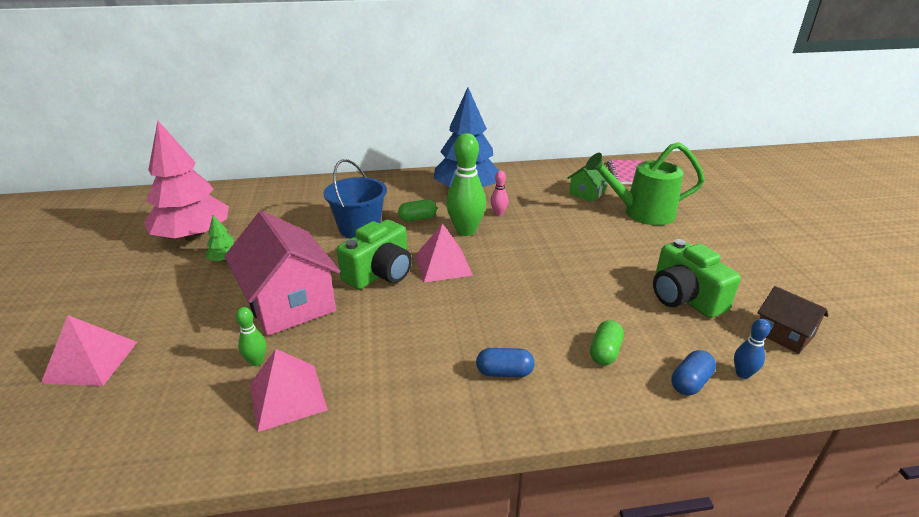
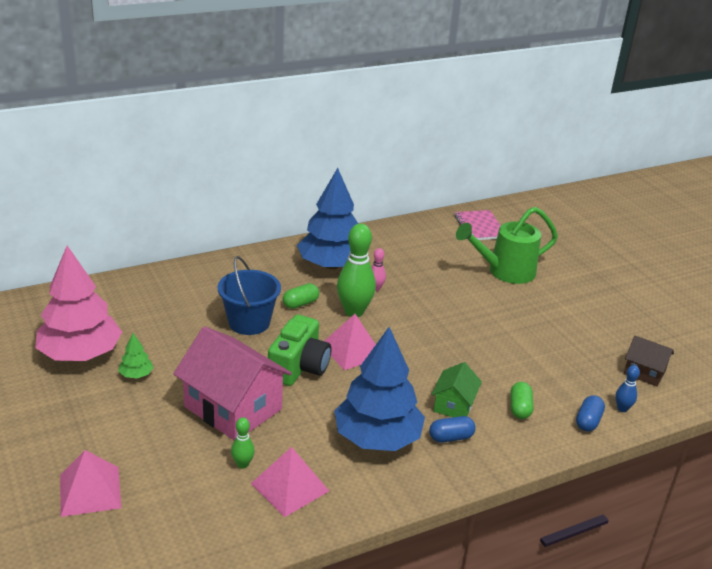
camera: 20 degrees left, 0 degrees up
green house [567,162,609,202] -> green house moved to [431,362,482,417]
green camera [653,239,741,318] -> none
none -> blue tree [334,327,425,451]

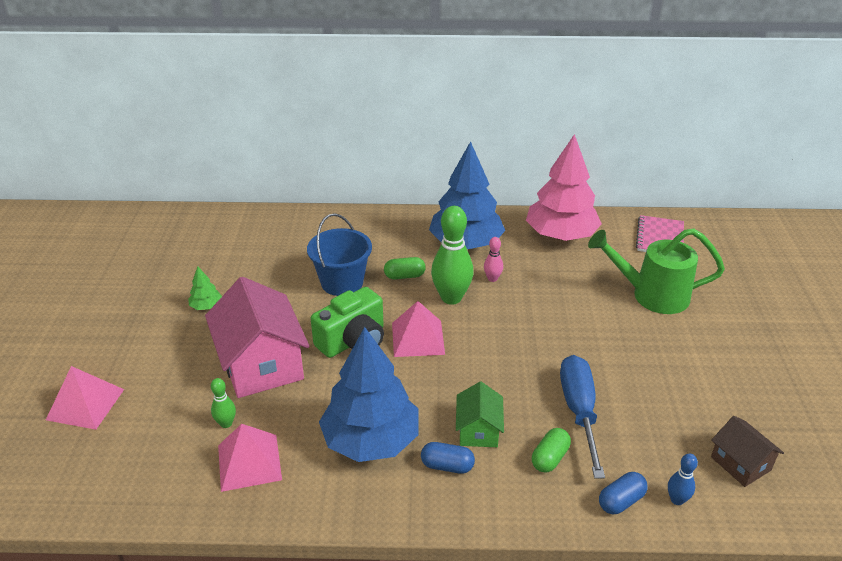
camera: 30 degrees right, 5 degrees up
pink tree [35,246,122,361] -> pink tree moved to [526,134,602,241]
green house [431,362,482,417] -> green house turned 45 degrees counterclockwise [456,382,504,447]
none -> blue screwdriver [560,355,605,479]

